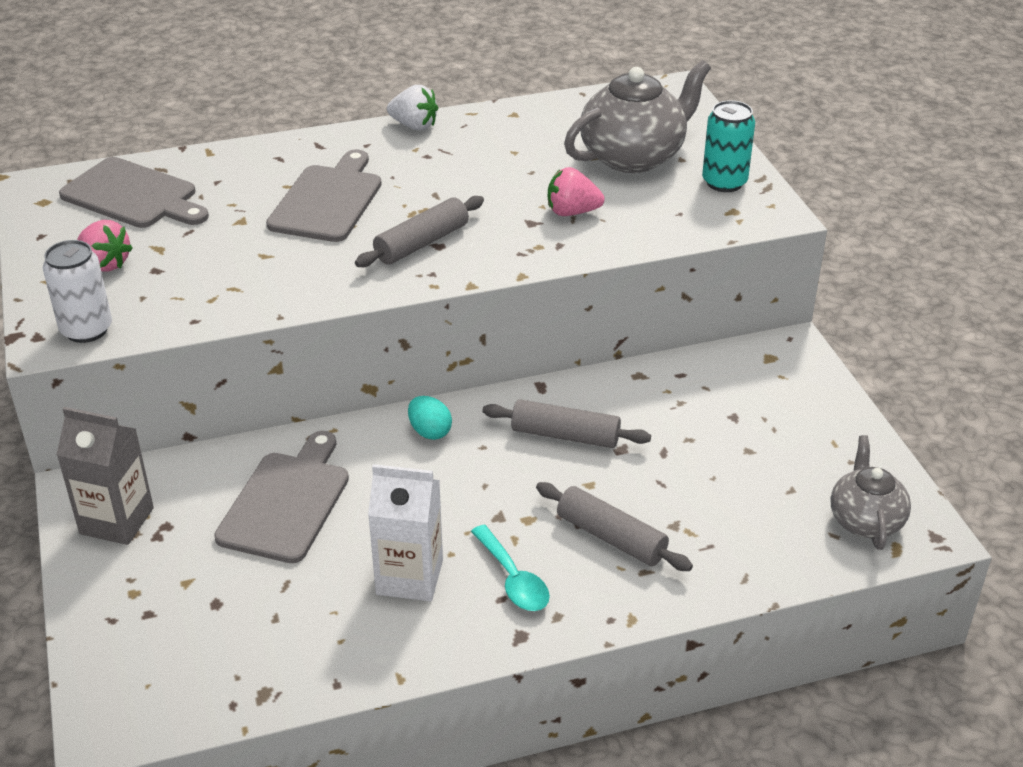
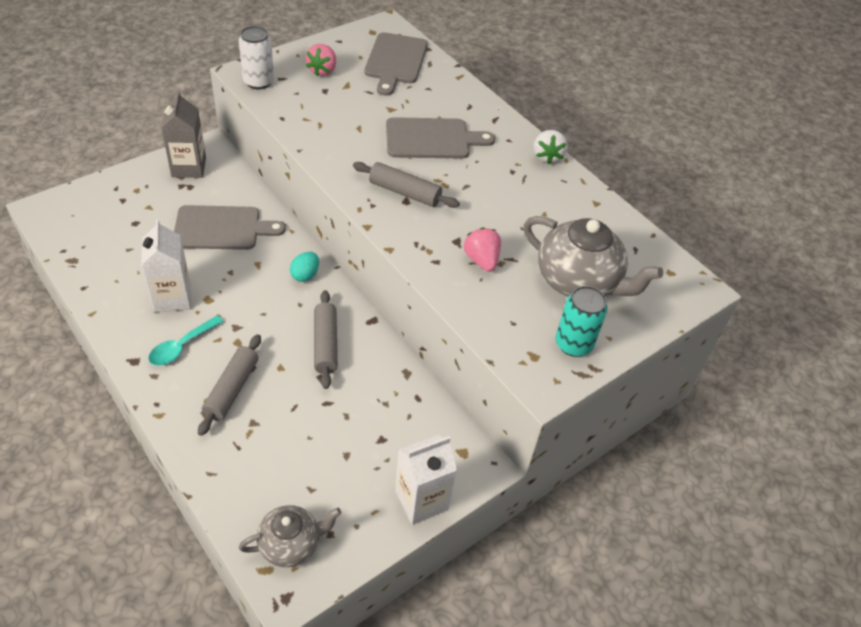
camera: 65 degrees right, 10 degrees up
none -> white carton [395,435,457,525]

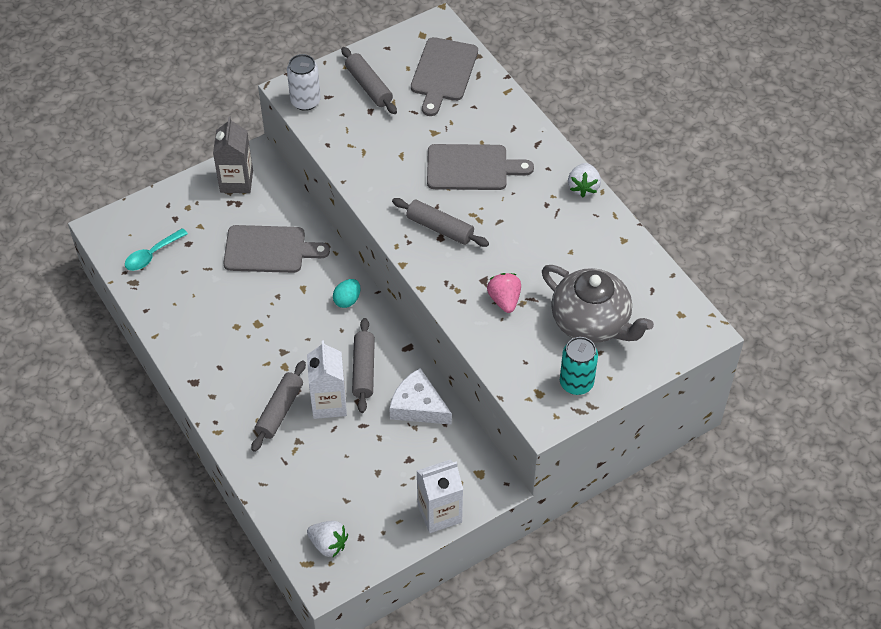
camera: 10 degrees right, 5 degrees up
white carton [141,219,191,312] -> white carton moved to [307,340,347,419]
turquoise spoon [149,315,224,366] -> turquoise spoon moved to [125,228,188,271]
grey teapot [239,505,341,567] -> white strawberry [307,521,348,557]
pink strawberry [305,44,336,76] -> grey rolling pin [341,47,397,114]
none -> white cheese [389,368,452,425]

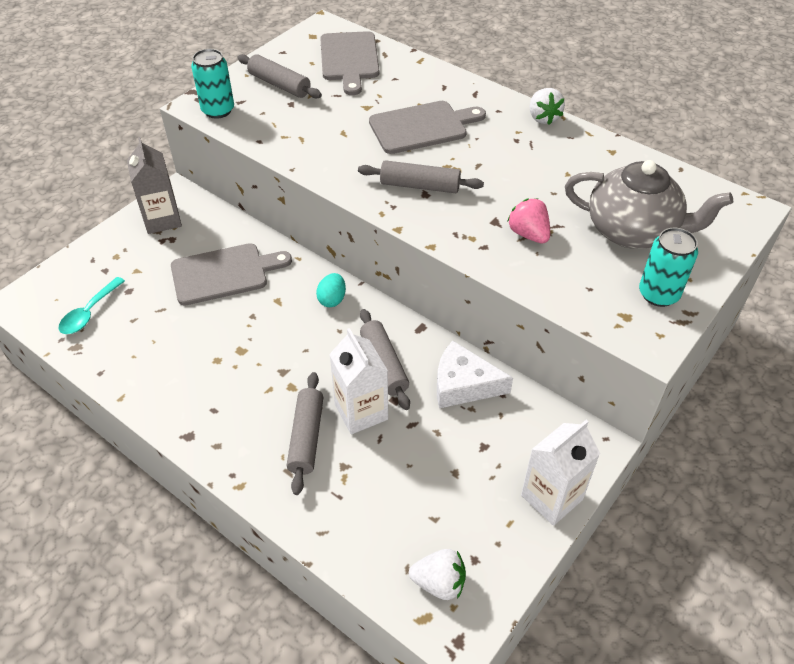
camera: 20 degrees left, 5 degrees down
white can [287,54,321,111] -> turquoise can [191,49,234,119]

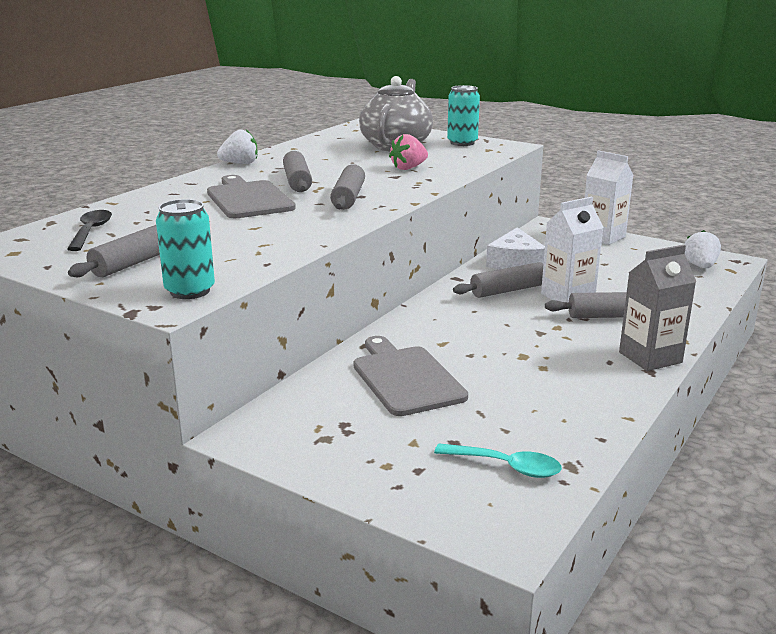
camera: 95 degrees left, 25 degrees down
grey carton [127,137,182,234] -> grey carton moved to [619,245,696,371]
turquoise egg [316,273,346,307] -> none
grey cutting board [320,31,380,95] -> black spoon [67,210,112,251]
none -> grey rolling pin [283,151,312,192]

